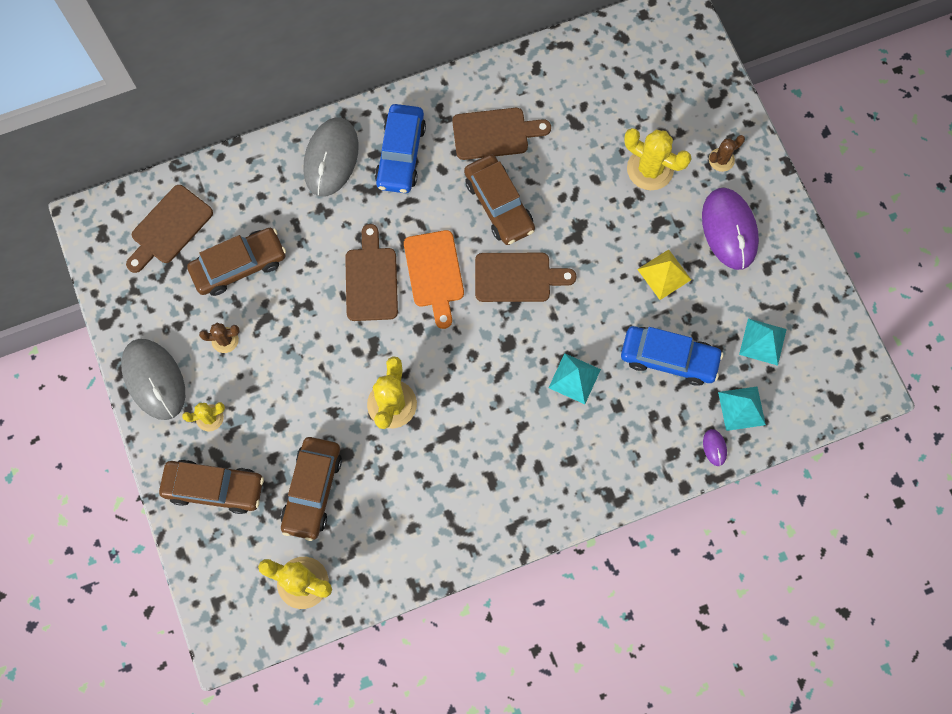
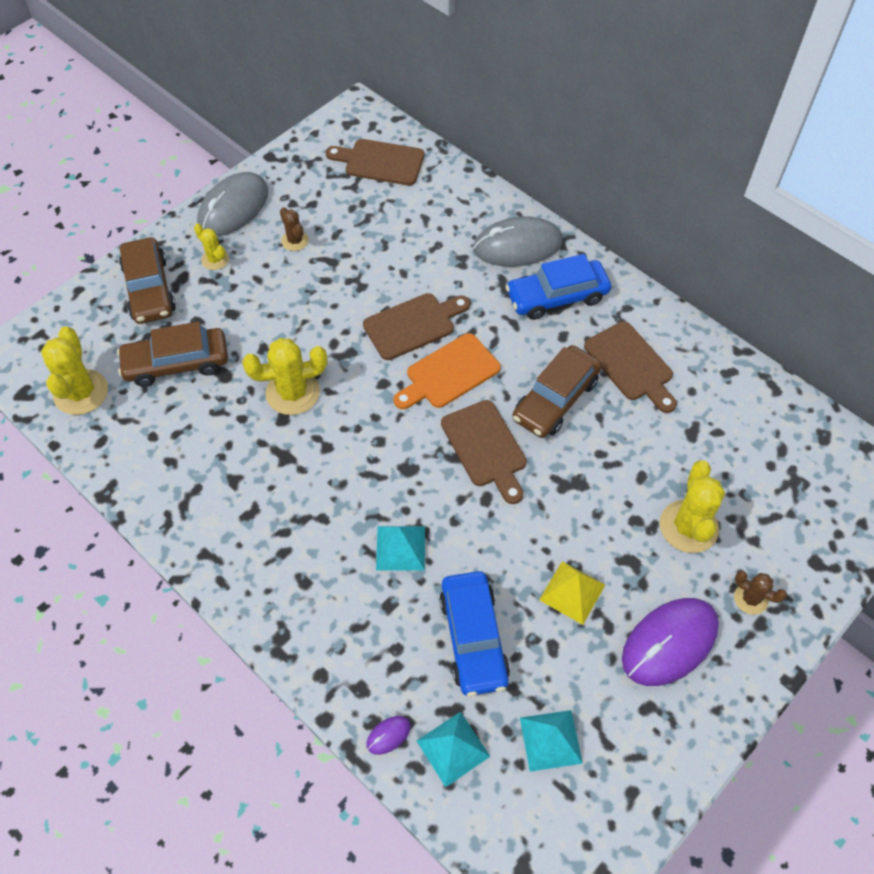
camera: 65 degrees right, 15 degrees down
brown car [187,228,286,296] -> none

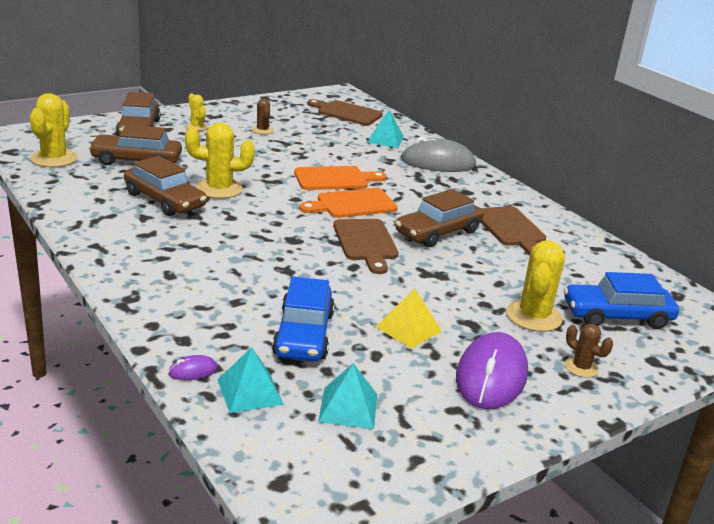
camera: 10 degrees right, 30 degrees down
grey mouse [197,172,268,236] -> none
brown cutting board [363,293,470,360] -> orange cutting board [294,166,387,190]
turquoise pyramid [376,526,425,571] -> turquoise pyramid moved to [367,110,404,148]
blue car [505,254,611,320] -> blue car moved to [564,272,679,329]
purple mouse [622,598,719,686] -> purple mouse turned 45 degrees counterclockwise [456,332,528,409]
none -> brown car [124,156,207,216]

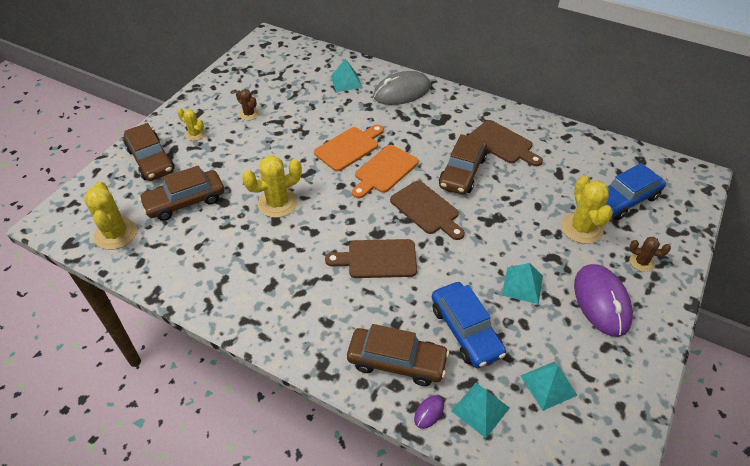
camera: 25 degrees left, 20 degrees up
brown car [124,156,207,216] -> brown car moved to [347,324,449,386]
brown cutting board [307,99,383,125] -> brown cutting board moved to [325,239,417,278]
yellow pyramid [376,288,442,348] -> turquoise pyramid [502,263,543,304]

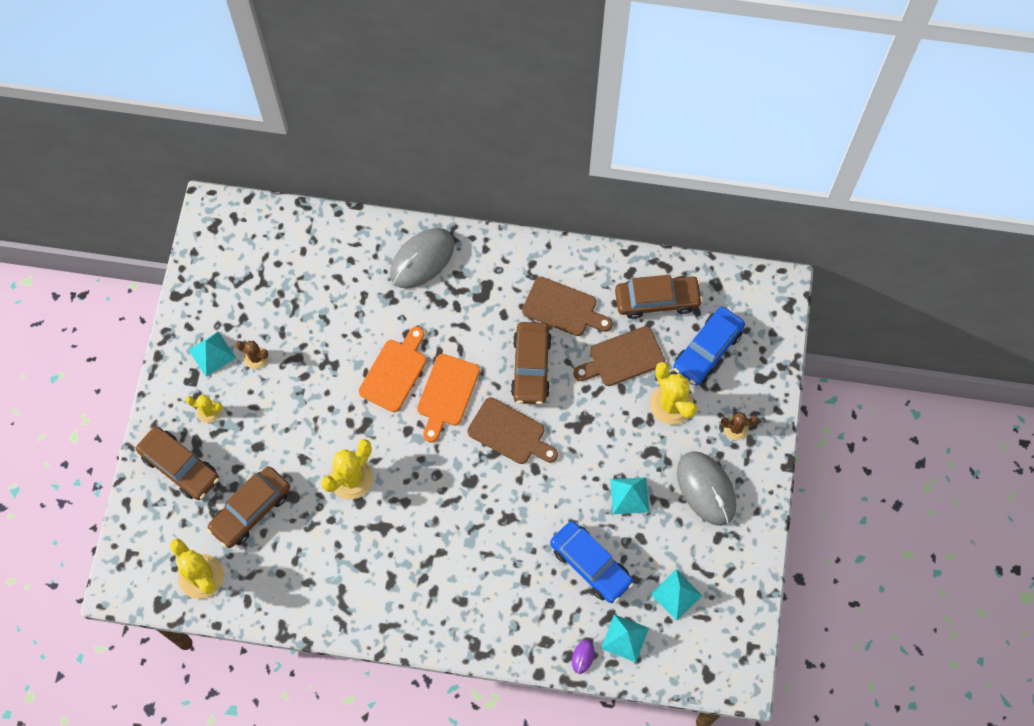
camera: 20 degrees left, 20 degrees up
brown cutting board [325,239,417,278] -> brown cutting board moved to [573,326,665,386]
turquoise pyramid [330,59,362,92] -> turquoise pyramid moved to [189,332,236,377]
brown car [347,324,449,386] -> brown car moved to [615,275,703,319]
purple mouse [574,264,633,337] -> grey mouse [677,451,736,526]

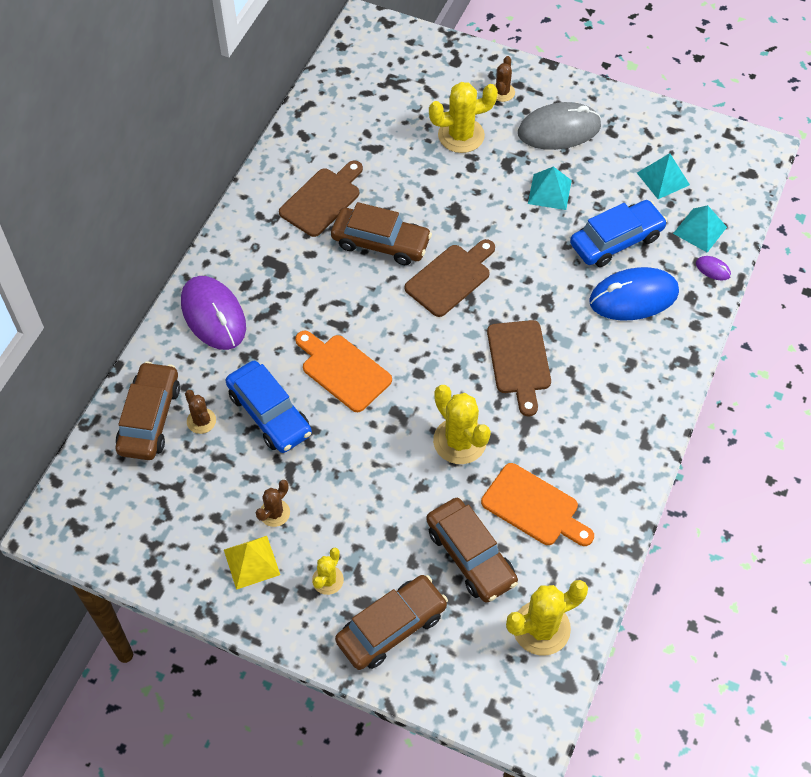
camera: 75 degrees left, 10 degrees down
turquoise pyramid [189,332,236,377] -> yellow pyramid [224,536,280,590]
grey mouse [390,228,455,289] -> purple mouse [181,276,246,350]
orange cutting board [417,354,480,443] -> orange cutting board moved to [481,463,594,546]
brown cutting board [573,326,665,386] -> brown cutting board moved to [487,320,551,416]
brown car [615,275,703,319] -> brown car moved to [116,361,180,460]
blue car [673,307,745,385] -> blue car moved to [226,361,312,453]
none -> brown cactus [185,390,216,434]
none -> blue mouse [589,267,679,320]

